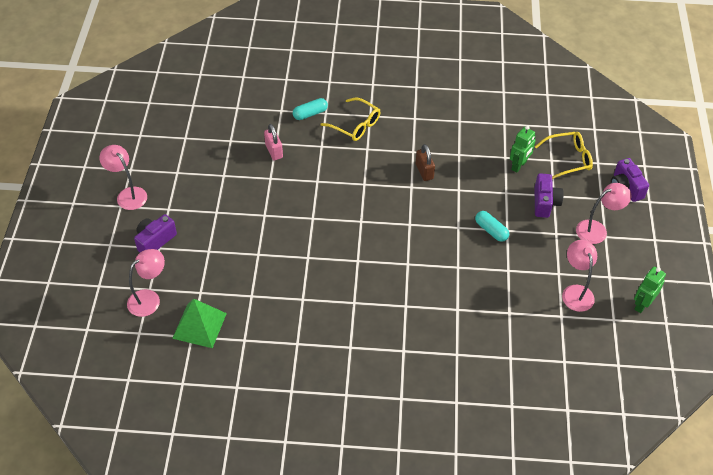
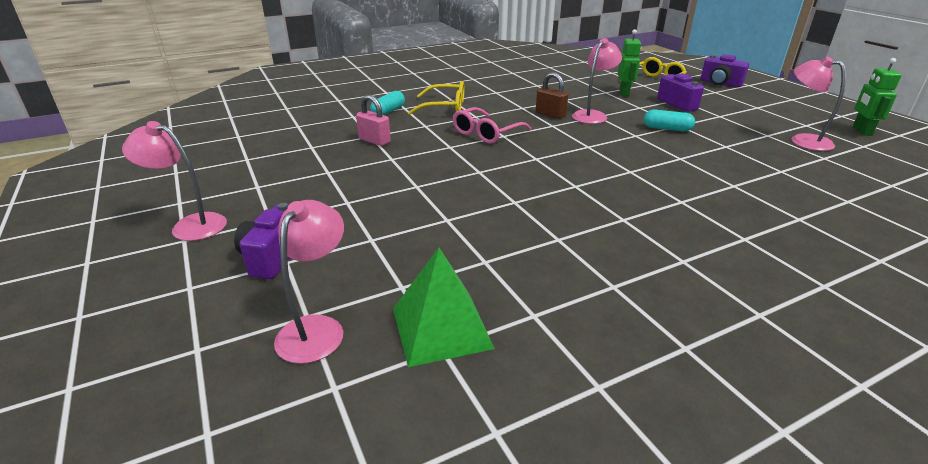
camera: 30 degrees left, 20 degrees down
pink lamp [576,183,631,244] -> pink lamp moved to [572,38,622,124]
none -> pink glasses [453,107,531,144]

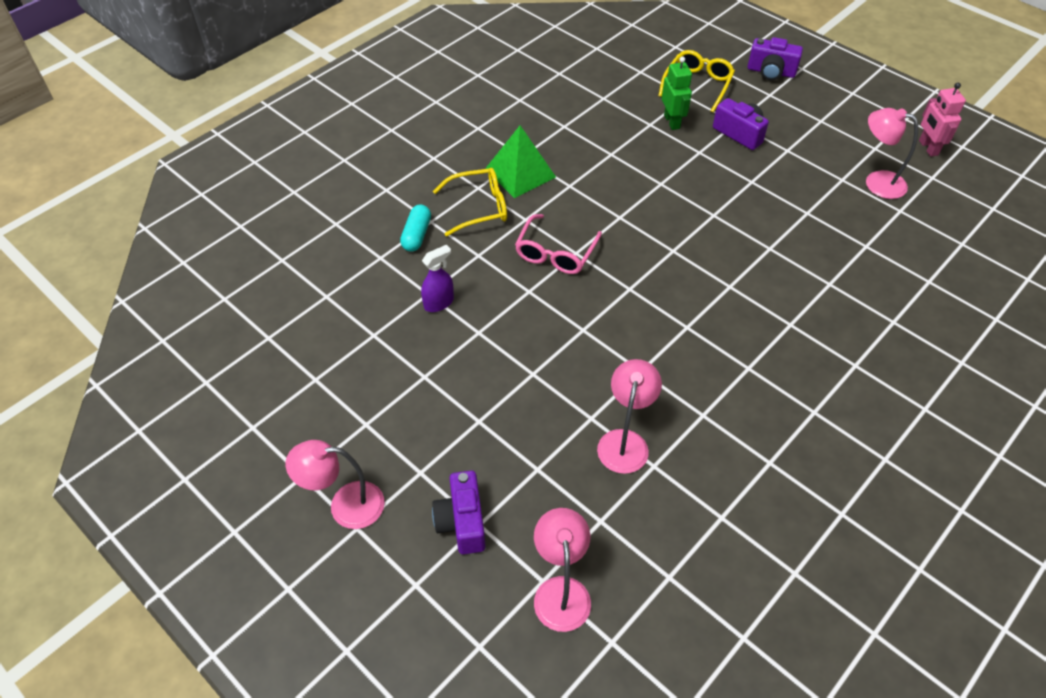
camera: 20 degrees left, 20 degrees up
pink padlock [356,95,391,146] -> purple spray bottle [421,245,454,312]
green pyramid [393,248,495,367] -> green pyramid moved to [485,125,556,198]
brown padlock [536,72,568,119] -> none
pink lamp [572,38,622,124] -> pink lamp moved to [597,359,662,474]
turquoise capsule [644,110,695,132] -> none
green robot [853,58,902,136] -> pink robot [919,83,966,156]

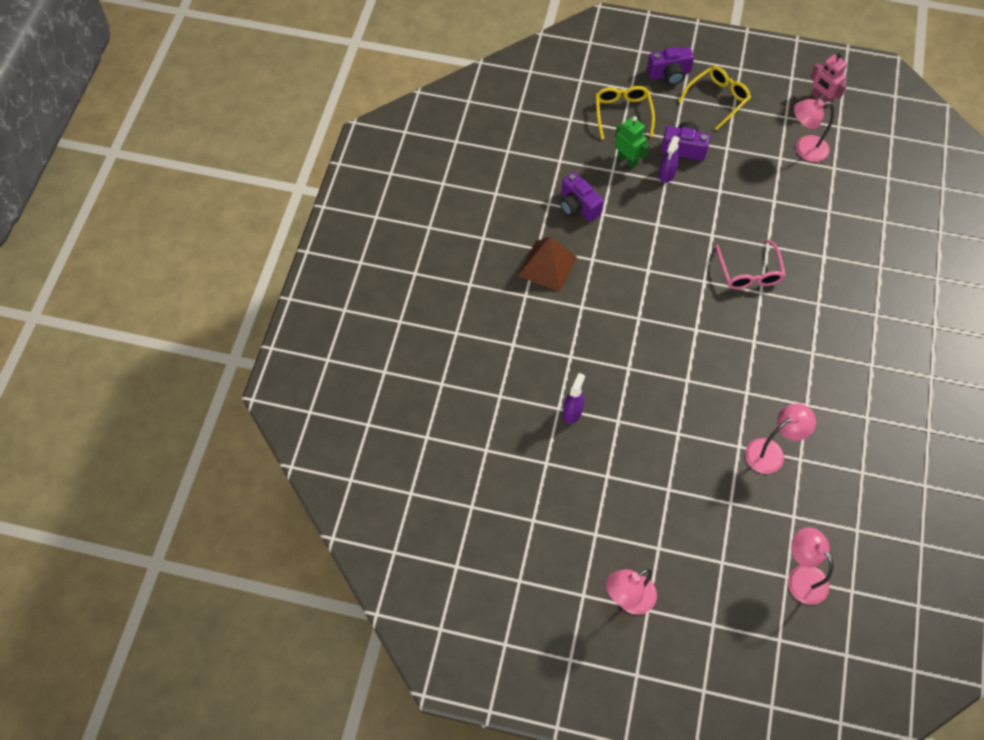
camera: 30 degrees left, 10 degrees up
turquoise capsule [400,205,431,251] -> none
purple camera [432,470,486,554] -> purple camera moved to [560,172,604,222]
yellow glasses [433,168,507,236] -> yellow glasses moved to [678,66,751,130]
green pyramid [485,125,556,198] -> brown pyramid [518,237,577,292]
pink glasses [515,214,602,274] -> pink glasses moved to [715,239,786,289]
pink lamp [597,359,662,474] -> pink lamp turned 75 degrees clockwise [745,403,816,474]
none -> purple spray bottle [659,136,680,183]

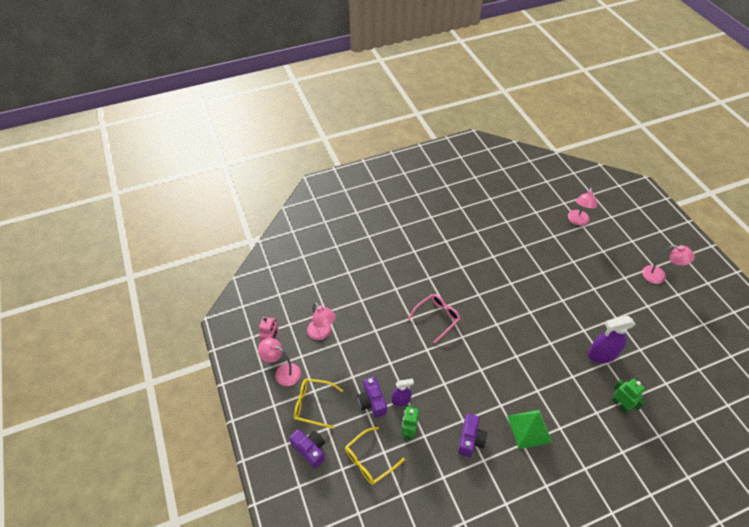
camera: 125 degrees left, 10 degrees down
brown pyramid [518,237,577,292] -> green pyramid [507,410,552,449]
purple spray bottle [563,373,585,424] -> purple spray bottle [588,316,635,363], size x1.70
pink lamp [745,403,816,474] -> pink lamp moved to [258,338,301,386]
none -> green robot [612,379,646,413]

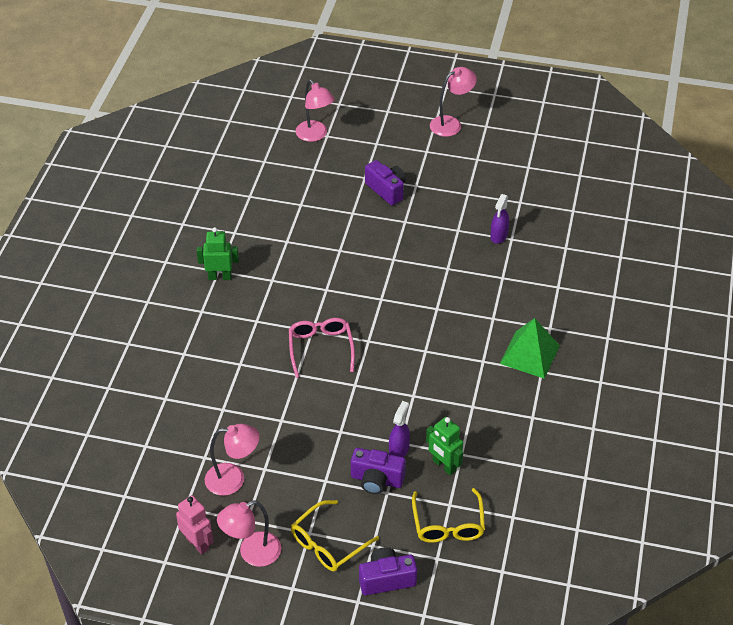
camera: 55 degrees left, 5 degrees down
purple camera [458,414,487,457] -> purple camera moved to [365,160,406,205]
purple spray bottle [588,316,635,363] -> purple spray bottle [490,194,509,244], size x0.59
green robot [612,379,646,413] -> green robot moved to [197,227,239,280]

